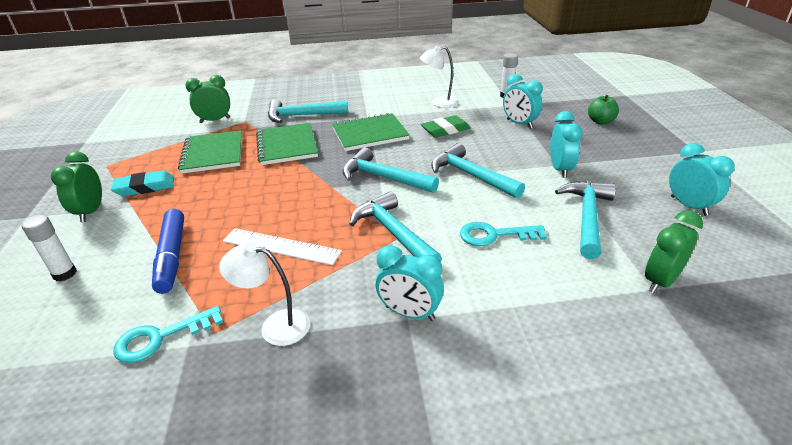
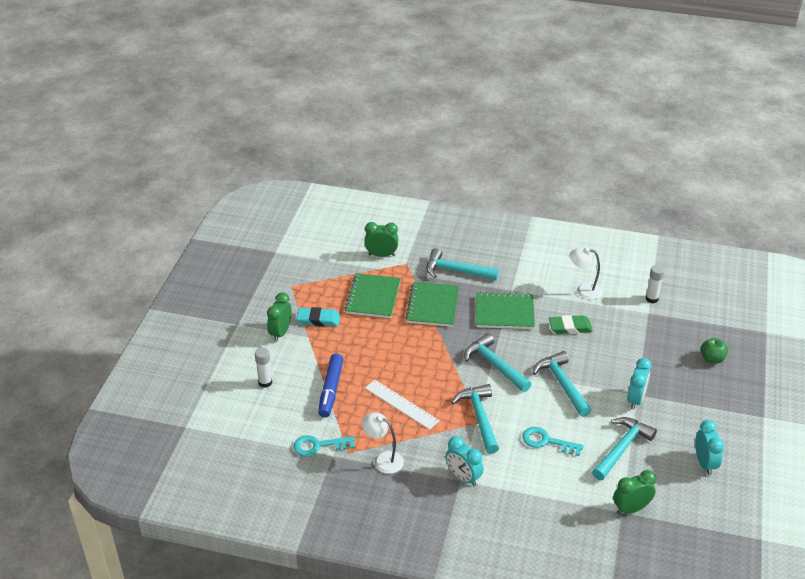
camera: 20 degrees right, 5 degrees up
turquoise clock [503,74,543,129] -> none

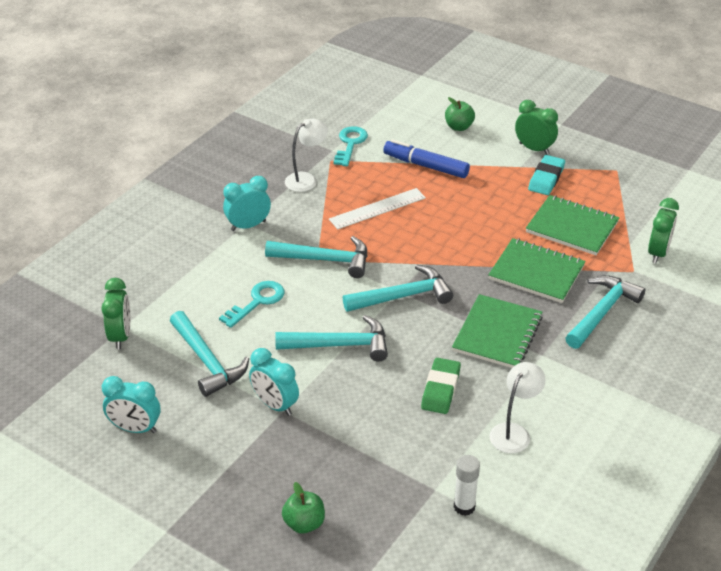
camera: 110 degrees right, 0 degrees up
white glue stick [255,348,272,388] -> green apple [445,97,475,131]

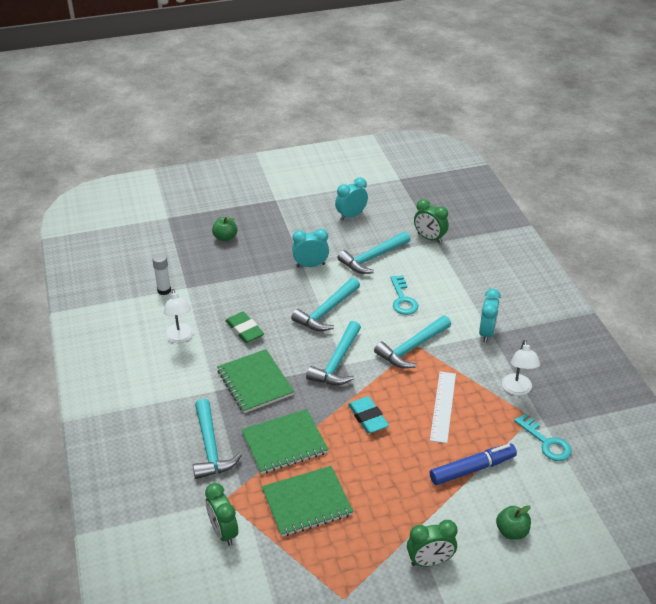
camera: 130 degrees right, 0 degrees up
turquoise hammer [170,311,249,397] -> turquoise hammer turned 45 degrees counterclockwise [337,231,411,274]
turquoise eraser [528,155,565,195] -> turquoise eraser moved to [348,396,389,434]

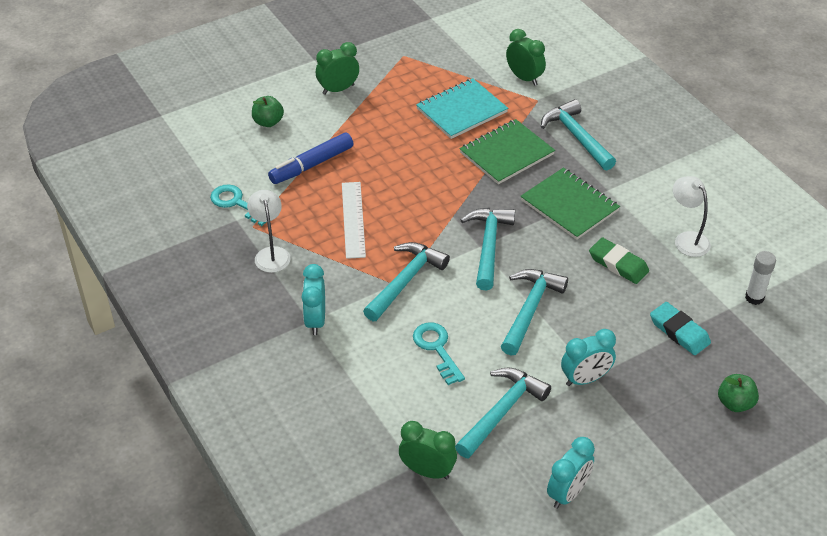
camera: 165 degrees right, 5 degrees up
green notebook [262,466,353,537] -> turquoise notebook [416,78,508,139]
turquoise eraser [348,396,389,434] -> turquoise eraser moved to [650,302,711,355]

